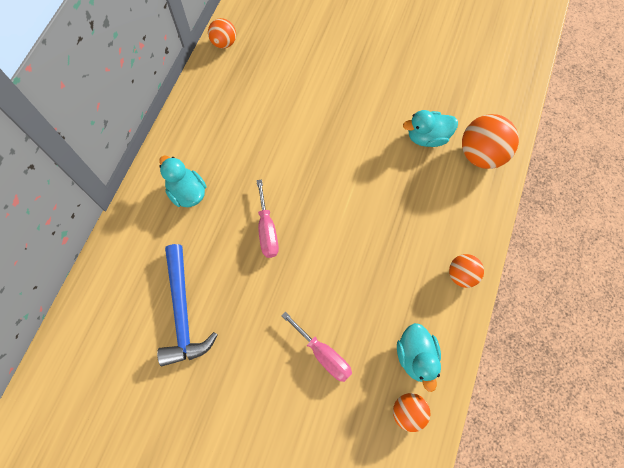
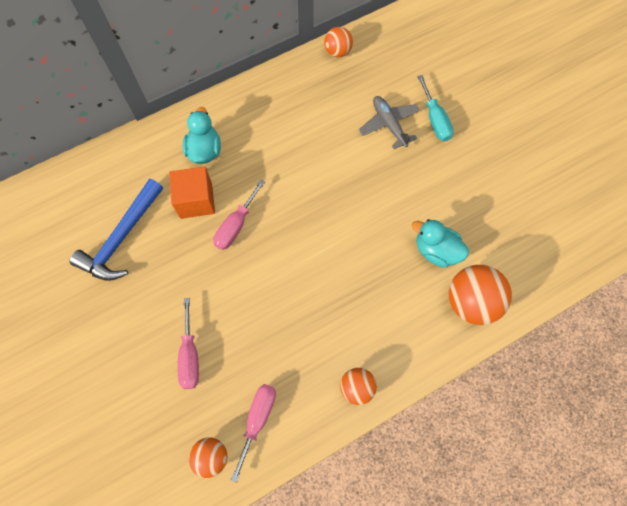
camera: 40 degrees right, 0 degrees up
turquoise duck [397,323,441,392] -> pink screwdriver [231,384,276,483]
none -> orange cube [169,167,215,219]
none -> grey plane [359,96,420,149]
none -> turquoise screwdriver [417,75,454,141]

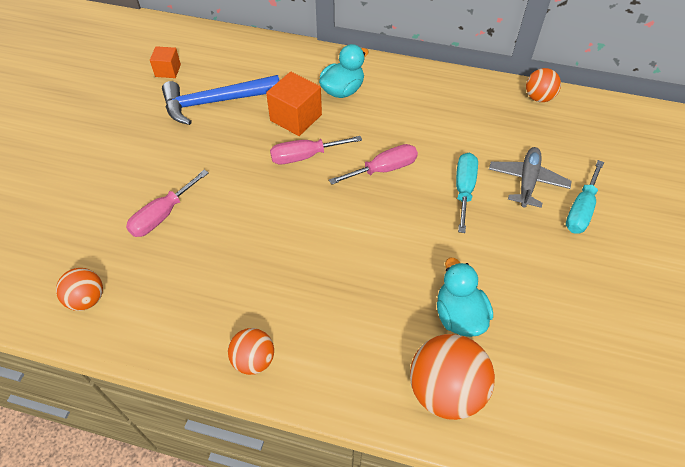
camera: 45 degrees right, 15 degrees down
pink screwdriver [231,384,276,483] -> pink screwdriver moved to [329,144,418,185]
none -> orange cube [150,46,181,78]
none -> turquoise screwdriver [456,153,478,233]

